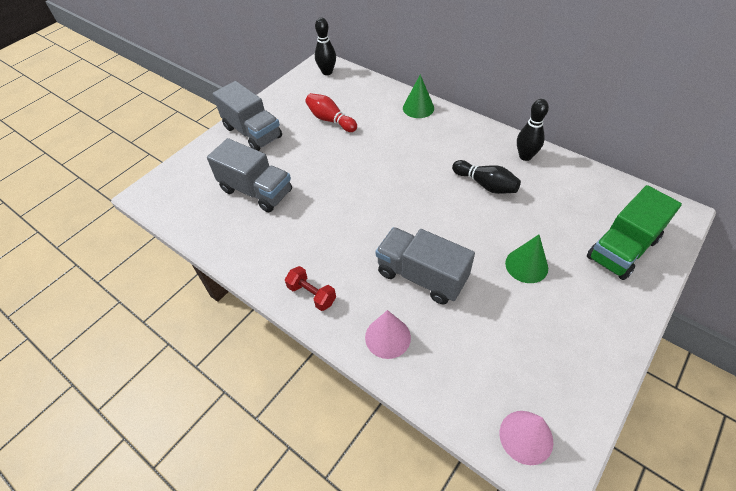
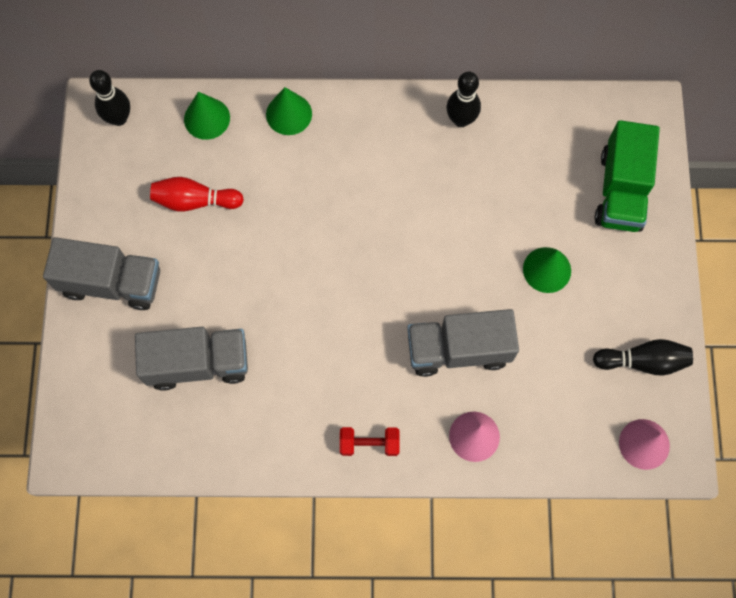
camera: 40 degrees left, 20 degrees up
black bowling pin [452,160,521,194] -> black bowling pin moved to [593,339,693,376]
none -> green cone [184,92,230,140]

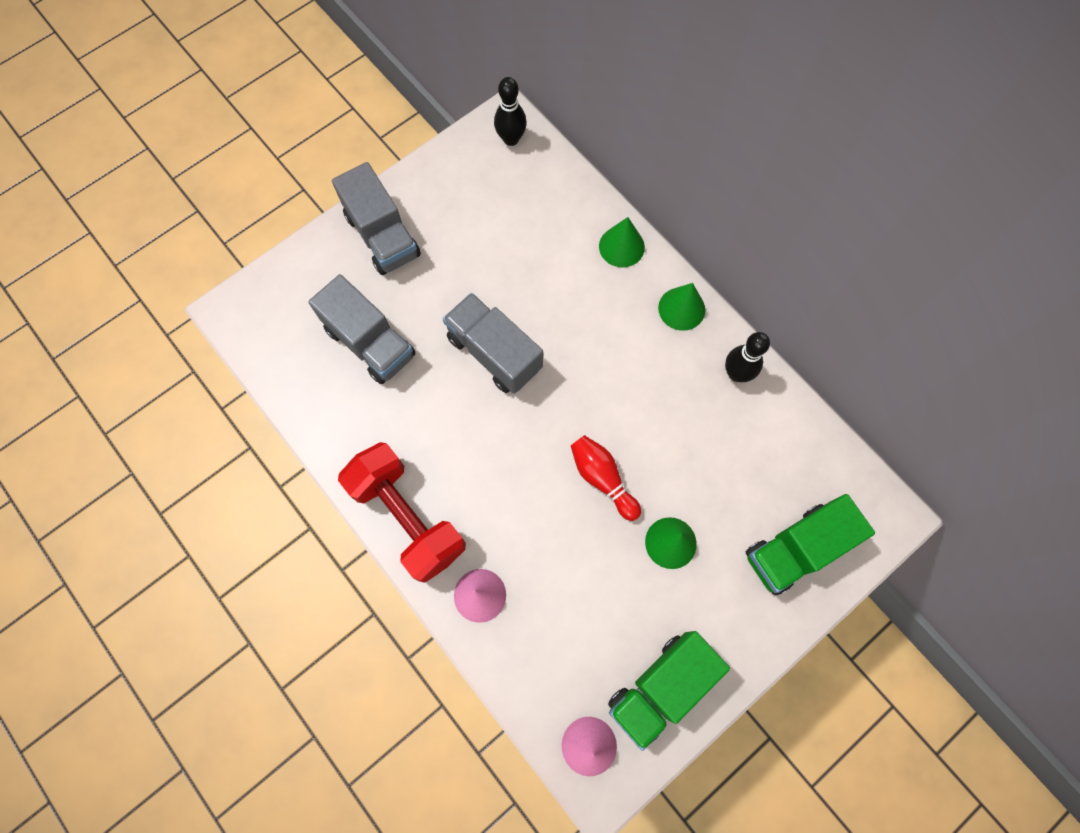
camera: 50 degrees right, 0 degrees up
red bowling pin [150,177,244,211] -> red bowling pin moved to [571,435,641,521]
green cone [184,92,230,140] -> green cone moved to [658,283,705,331]
red dumbbell [340,427,400,456] -> red dumbbell [338,442,466,583], size x2.21
grey truck [407,309,519,377] -> grey truck moved to [443,293,543,394]
black bowling pin [593,339,693,376] -> green truck [608,631,730,751]

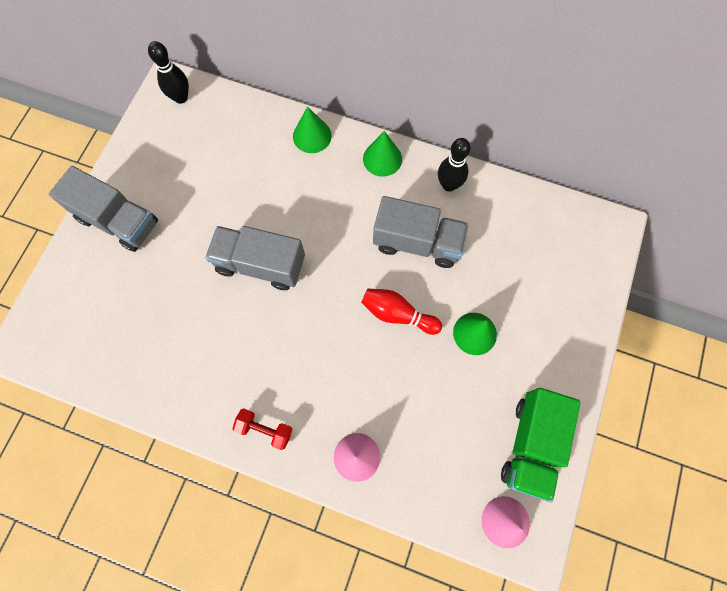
camera: 30 degrees left, 0 degrees up
grey truck [308,274,415,384] -> grey truck moved to [373,196,469,268]
red dumbbell [338,442,466,583] -> red dumbbell [233,408,292,450], size x0.45
green truck [746,494,875,595] -> none

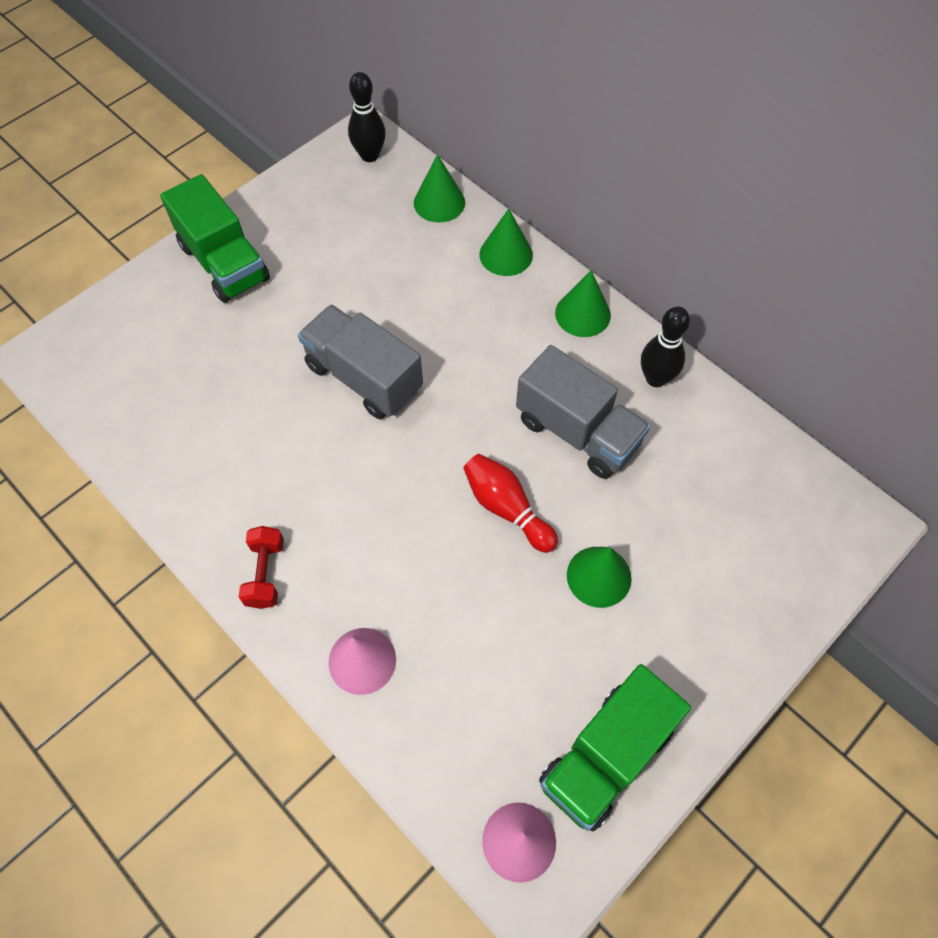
camera: 25 degrees right, 10 degrees down
grey truck [49,166,158,252] -> green truck [160,174,270,303]
red dumbbell [233,408,292,450] -> red dumbbell turned 45 degrees clockwise [239,526,284,609]
none -> green cone [414,154,465,222]

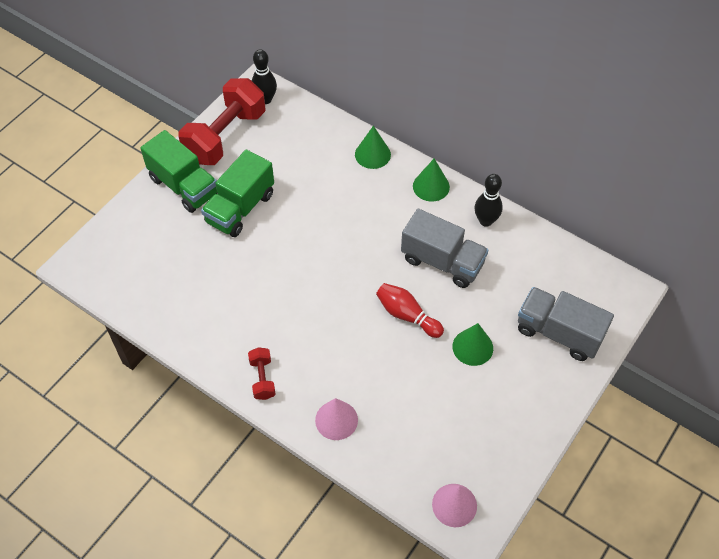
camera: 10 degrees left, 5 degrees down
grey truck [298,304,423,419] -> grey truck moved to [518,287,614,361]
green cone [414,154,465,222] -> none
green truck [539,664,691,831] -> green truck moved to [201,149,274,237]
none -> red dumbbell [179,78,265,165]

